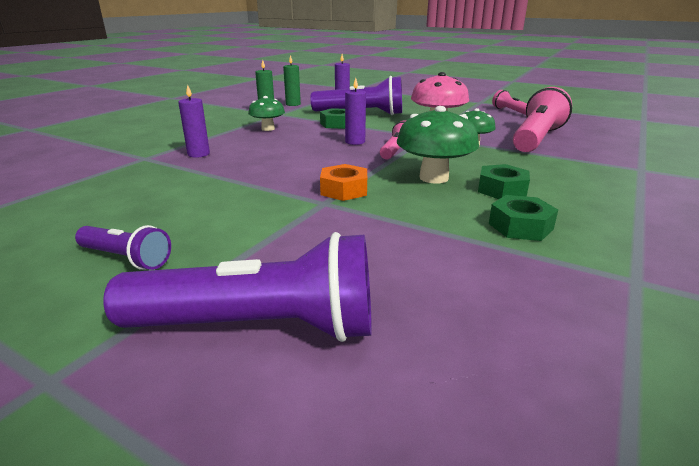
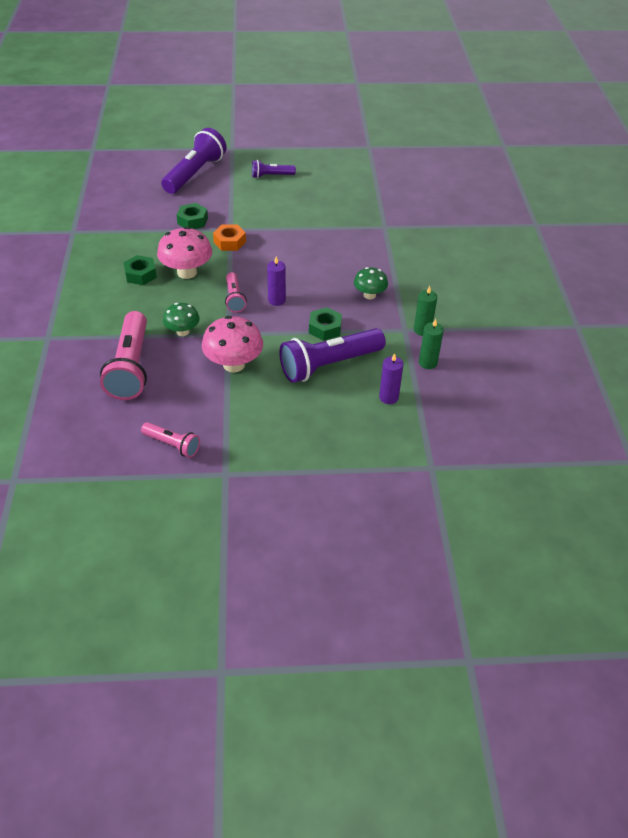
camera: 145 degrees right, 20 degrees up
purple flashlight [103,232,372,342] -> purple flashlight turned 150 degrees clockwise [161,128,226,194]
purple candle [178,84,210,158] -> none
green mushroom [397,106,479,183] -> pink mushroom [157,227,212,279]
green nut [489,195,558,241] -> green nut moved to [176,203,208,229]

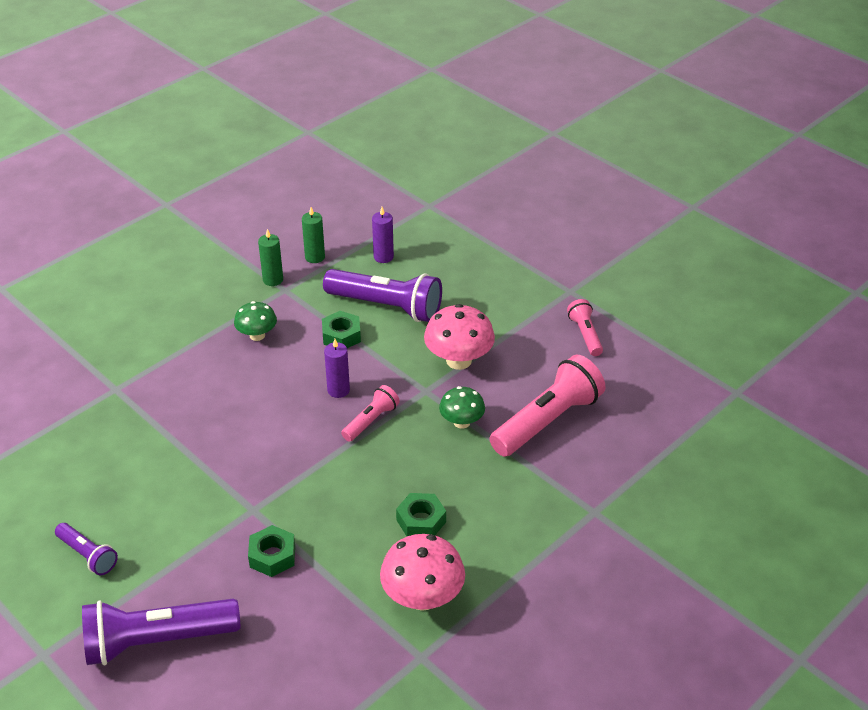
camera: 130 degrees left, 5 degrees down
pink mushroom [157,227,212,279] -> pink mushroom moved to [380,534,465,611]
orange nut [213,224,246,251] -> none

